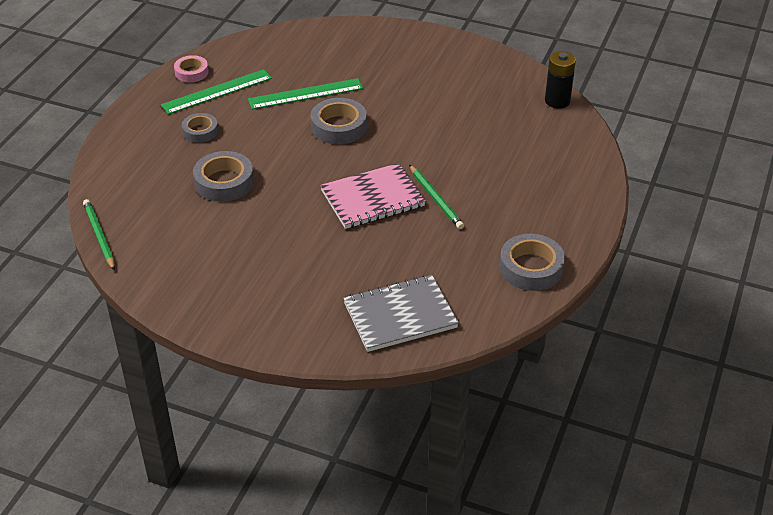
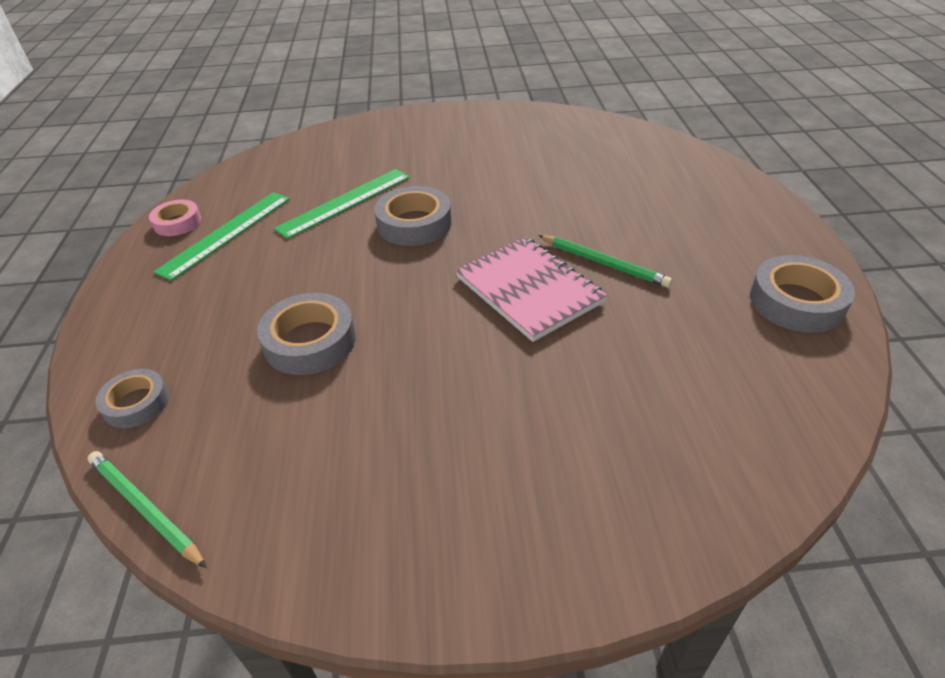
camera: 25 degrees left, 0 degrees up
grey tape [182,113,218,143] -> grey tape moved to [95,369,169,428]
pink notebook [320,163,426,229] -> pink notebook turned 75 degrees counterclockwise [455,237,607,342]
grey notebook [343,275,459,352] -> none
black battery [545,51,576,109] -> none

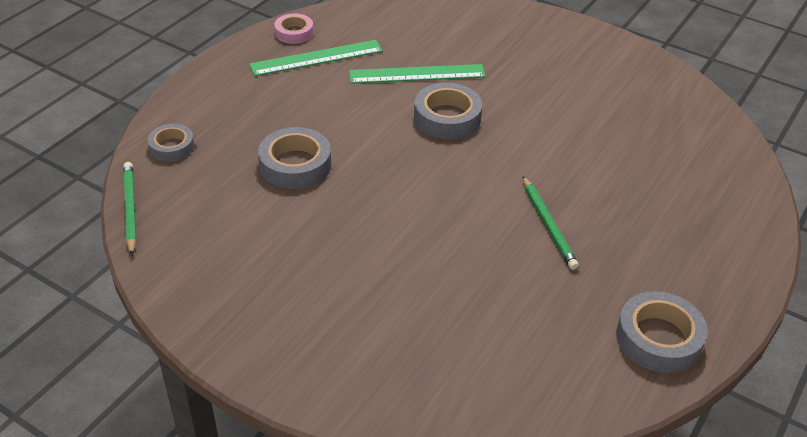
camera: 35 degrees right, 0 degrees up
pink notebook [455,237,607,342] -> none

